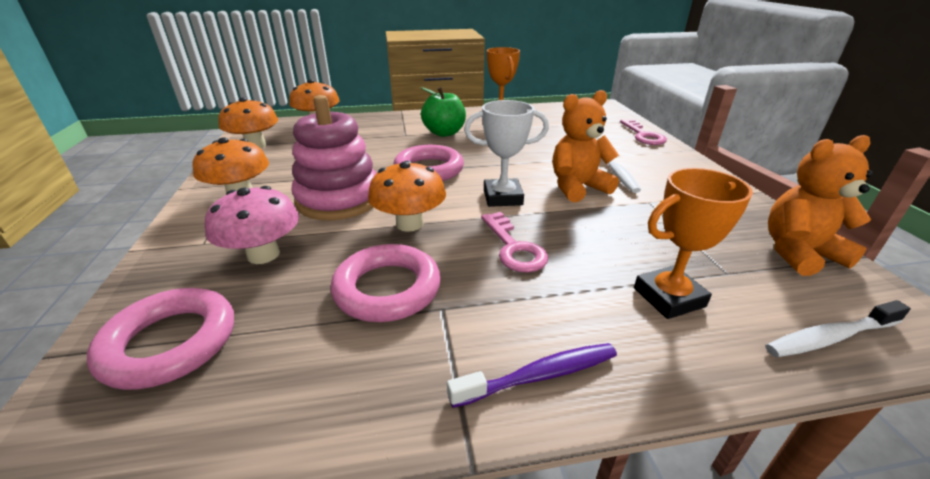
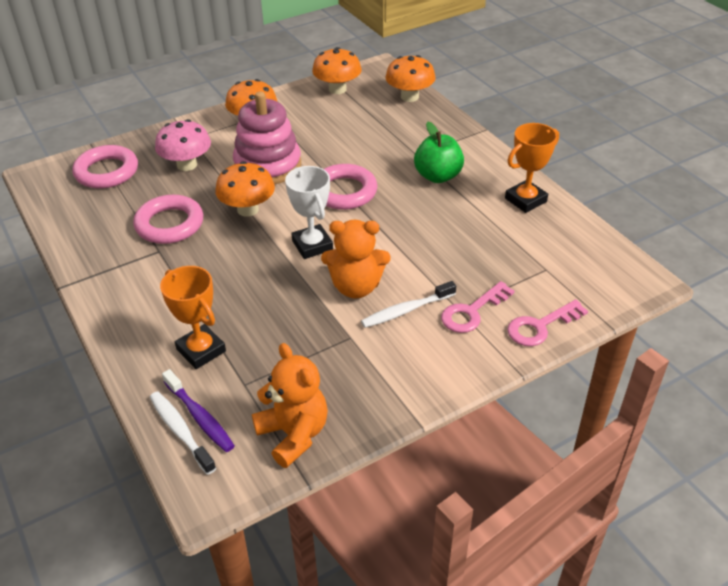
camera: 70 degrees right, 10 degrees up
purple toothbrush [447,343,617,408] -> purple toothbrush moved to [162,369,235,452]
pink key [481,212,548,272] -> pink key moved to [441,281,515,333]
orange teddy bear [553,90,619,202] -> orange teddy bear turned 135 degrees clockwise [321,220,391,298]

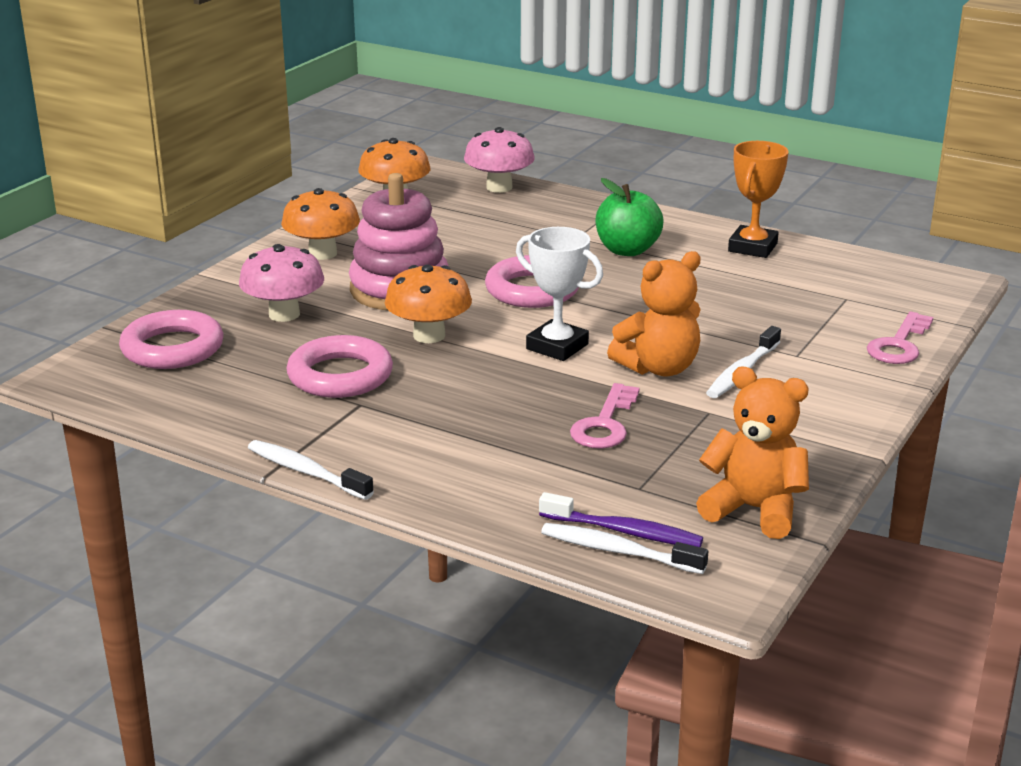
camera: 30 degrees left, 15 degrees down
orange trophy [160,266,226,369] -> none
orange mushroom [385,55,435,102] -> pink mushroom [464,127,535,193]
pink key [441,281,515,333] -> pink key moved to [570,383,640,449]
none -> white toothbrush [248,440,374,500]

